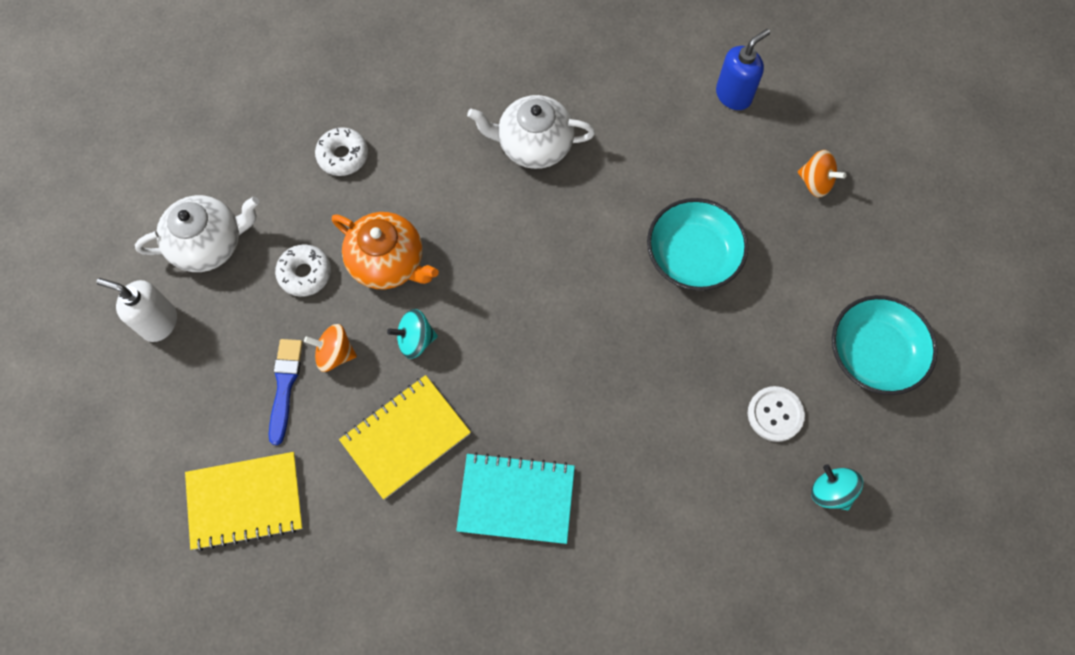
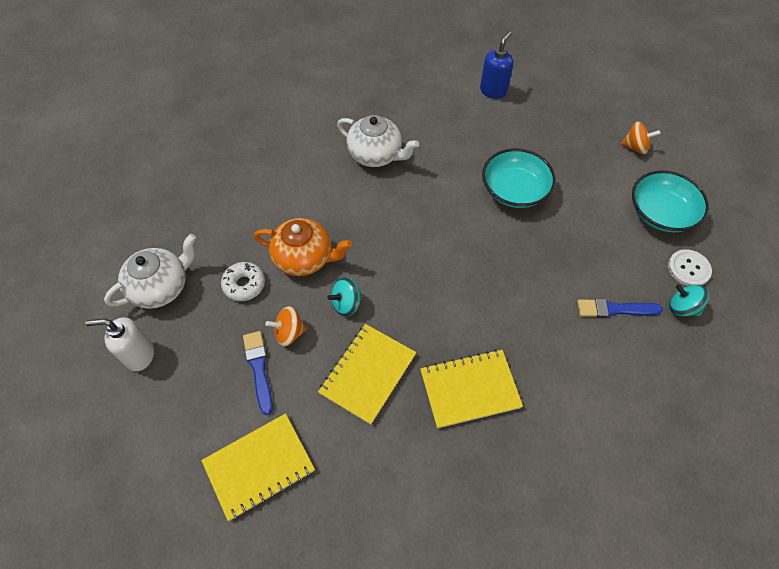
camera: 20 degrees left, 10 degrees down
white donut [315,127,368,176] -> none
turquoise notebook [456,452,575,544] -> yellow notebook [420,349,523,428]
white teapot [467,95,595,169] -> white teapot turned 135 degrees counterclockwise [337,115,419,167]
white button [748,386,805,442] -> white button moved to [668,249,712,286]
orange spinning top [798,150,846,197] -> orange spinning top moved to [621,121,661,154]
none -> blue brush [577,299,663,318]

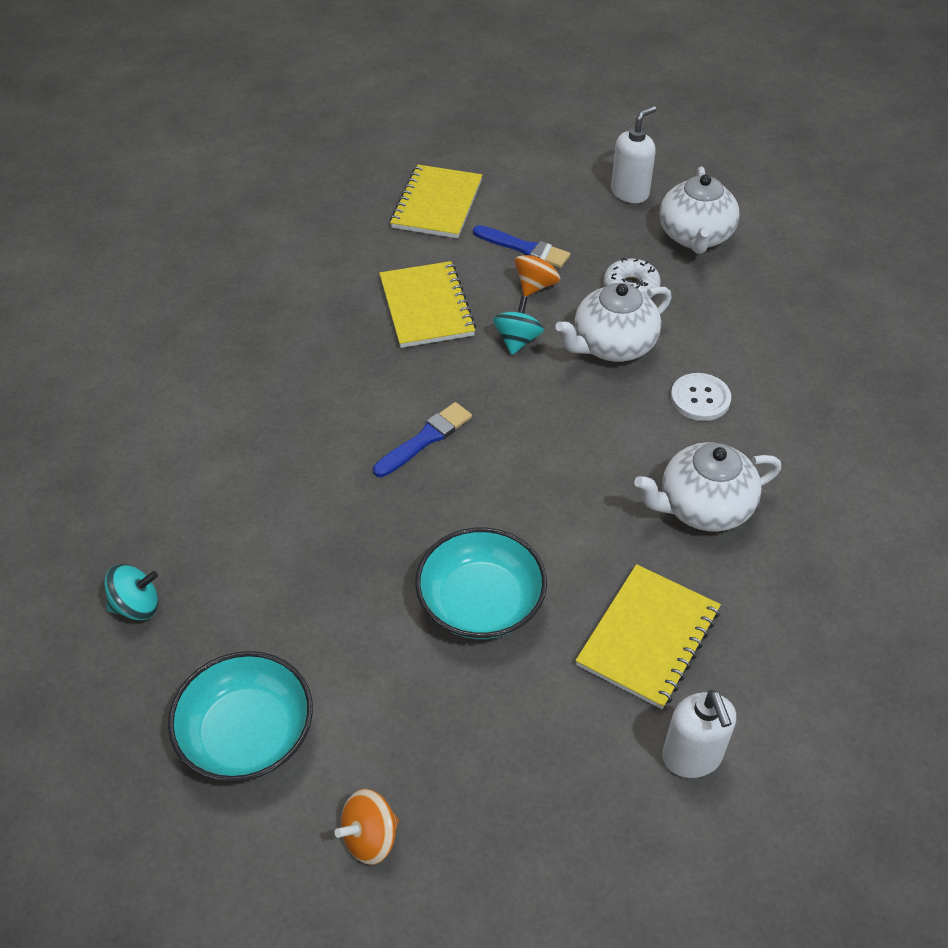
camera: 135 degrees right, 10 degrees down
orange teapot [254,218,352,276] -> white teapot [555,283,672,362]
yellow notebook [420,349,523,428] -> yellow notebook moved to [575,564,721,709]
blue soap dispenser [480,31,513,99] -> white soap dispenser [662,690,736,778]
blue brush [577,299,663,318] -> blue brush moved to [373,402,472,477]
white button [668,249,712,286] -> white button moved to [671,373,731,421]

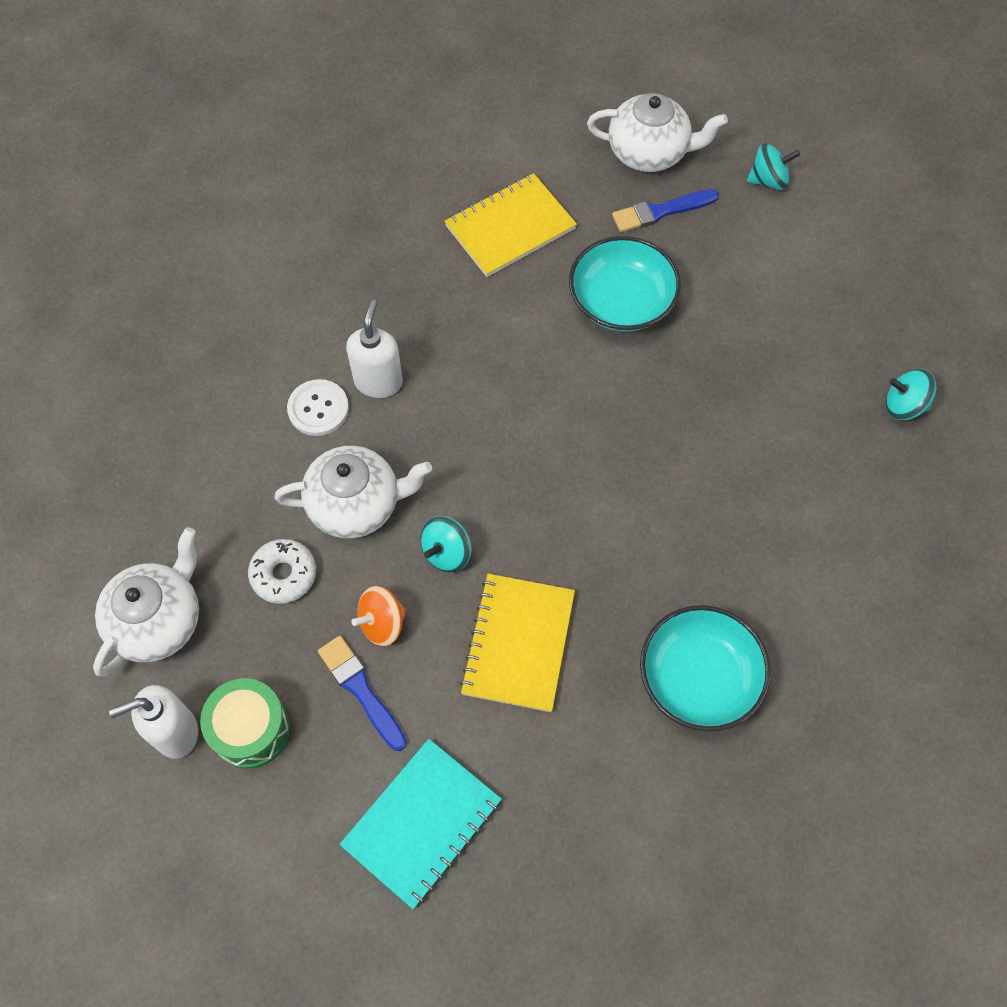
camera: 155 degrees left, 15 degrees up
turquoise bowl [168,651,313,782] -> turquoise bowl moved to [640,605,771,732]
orange spinning top [335,789,399,865] -> turquoise spinning top [747,143,801,190]
blue brush [373,402,472,477] -> blue brush moved to [612,189,719,232]
yellow notebook [390,165,482,238] -> turquoise notebook [339,739,502,909]
white teapot [634,442,781,532] -> white teapot moved to [587,93,728,172]
white soap dispenser [662,690,736,778] -> white soap dispenser moved to [346,299,403,398]
none -> green drum [200,678,290,769]

